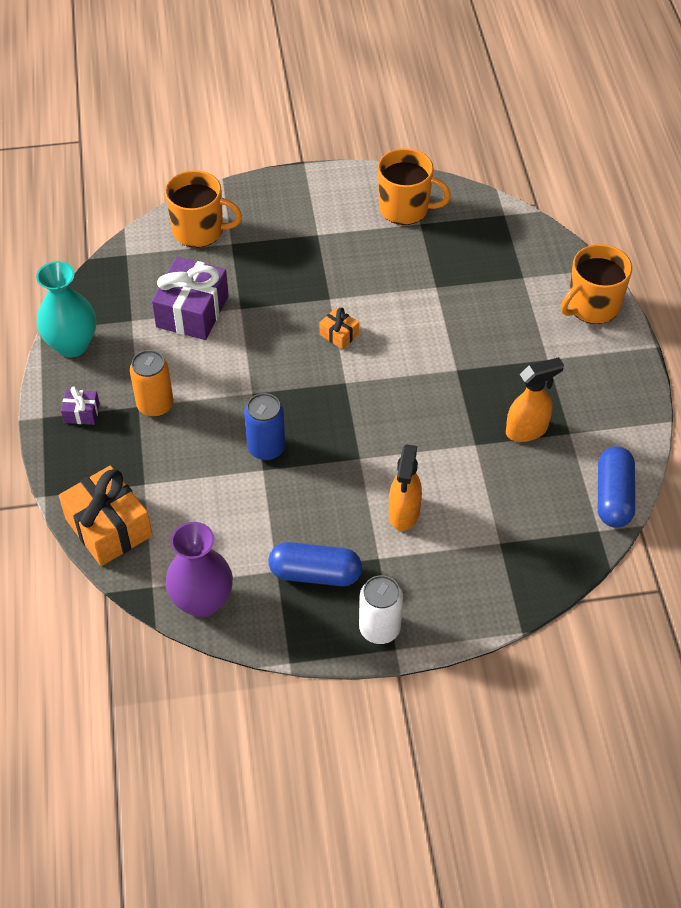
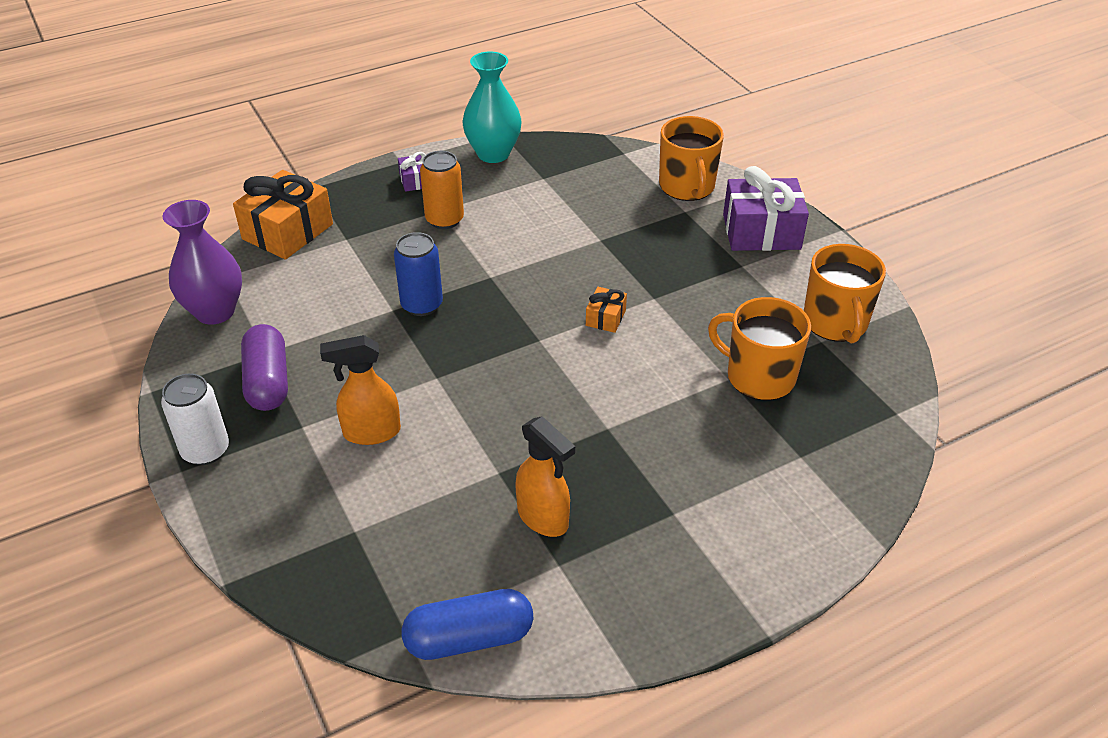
camera: 70 degrees right, 10 degrees down
purple gift [152,257,229,340] -> purple gift moved to [723,166,809,251]
blue capsule [269,542,362,586] -> purple capsule [241,324,288,411]
orange mug [561,244,632,324] -> orange mug moved to [708,297,811,401]

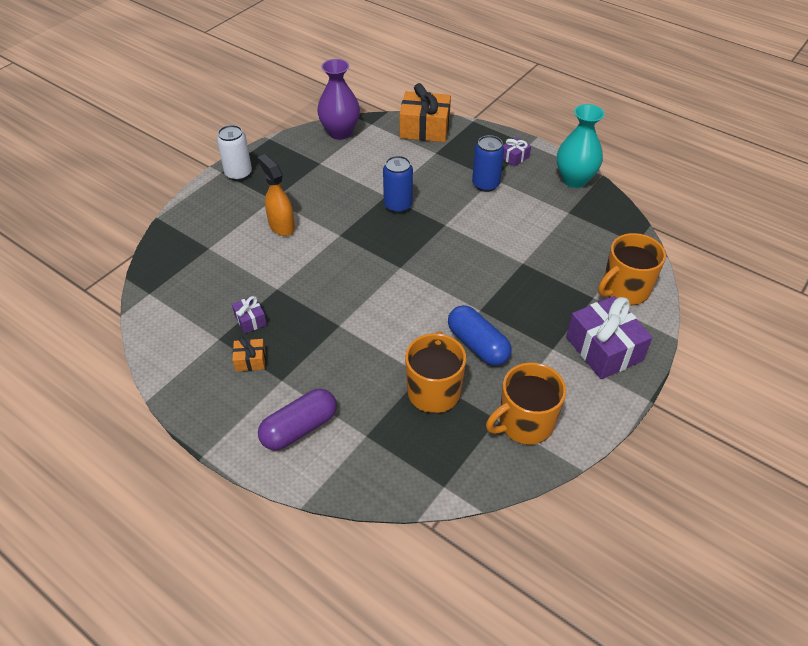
camera: 65 degrees right, 5 degrees up
purple capsule [241,324,288,411] -> purple capsule moved to [258,389,337,451]
blue capsule [402,589,533,660] -> blue capsule moved to [448,305,511,366]
orange can [420,151,464,229] -> blue can [472,135,504,192]
orange spray bottle [515,416,575,537] -> purple gift [232,296,267,333]
orange gift [586,287,627,333] -> orange gift moved to [232,337,266,371]

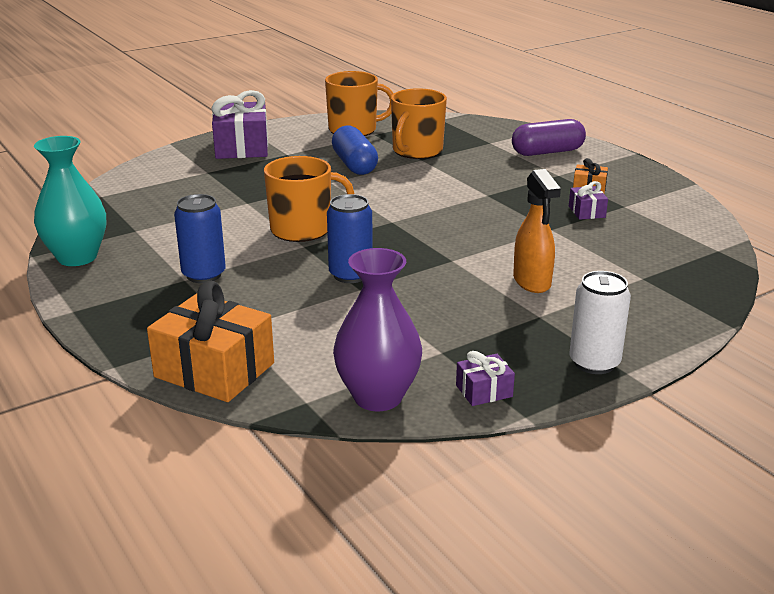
camera: 160 degrees left, 20 degrees down
purple gift [503,137,531,166] -> purple gift moved to [456,351,515,406]
orange mug [598,233,666,305] -> orange mug moved to [264,156,354,242]

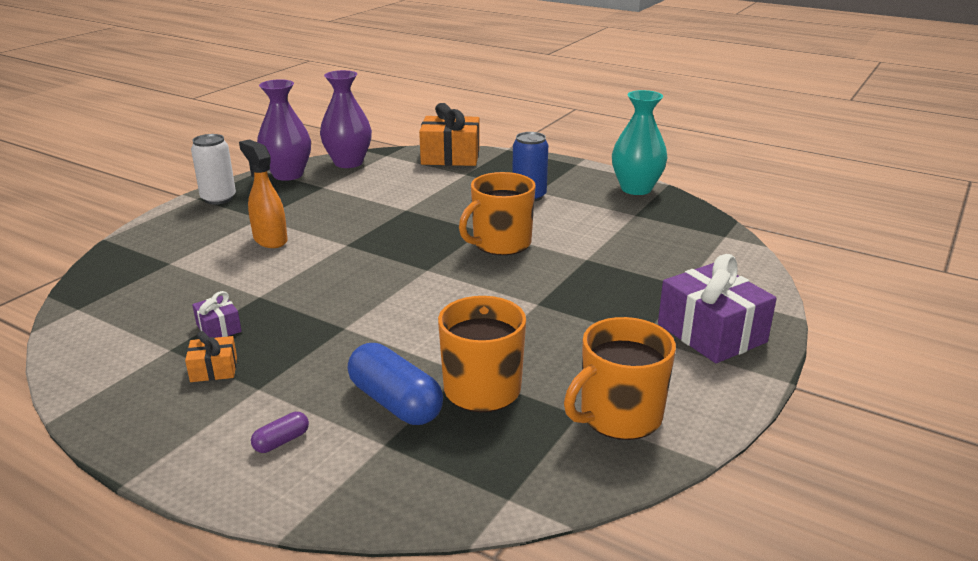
camera: 155 degrees right, 0 degrees up
blue can [327,194,373,283] -> none
blue capsule [332,125,378,175] -> blue capsule moved to [347,343,443,425]
purple gift [456,351,515,406] -> purple vase [257,79,311,181]
purple capsule [512,119,586,156] -> purple capsule [251,412,309,453], size x0.47

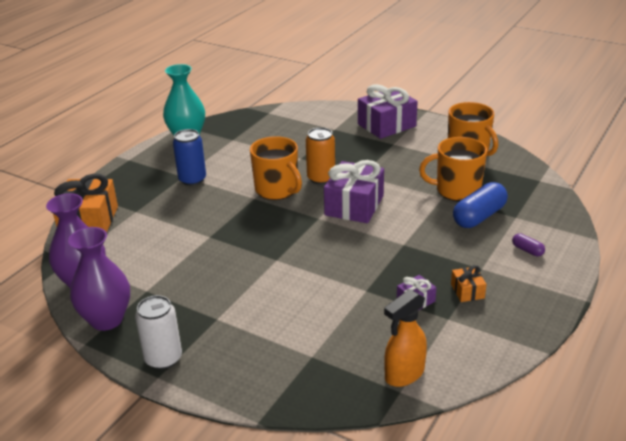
camera: 90 degrees left, 5 degrees up
orange spray bottle [239,139,288,248] -> orange spray bottle moved to [384,289,427,387]
none -> orange can [306,127,335,185]
none -> purple gift [324,160,384,223]

